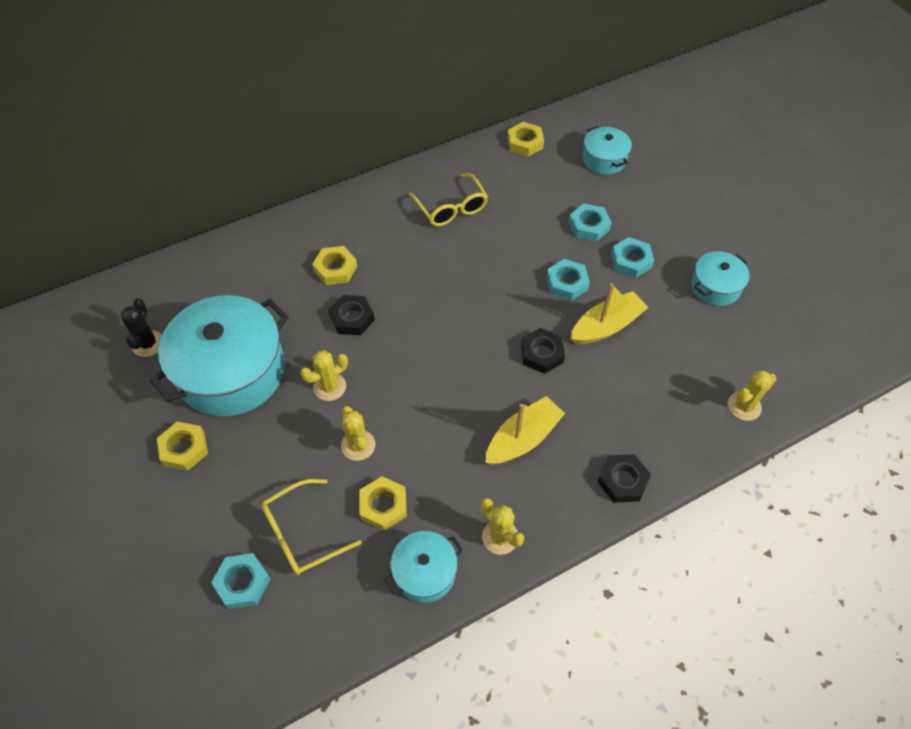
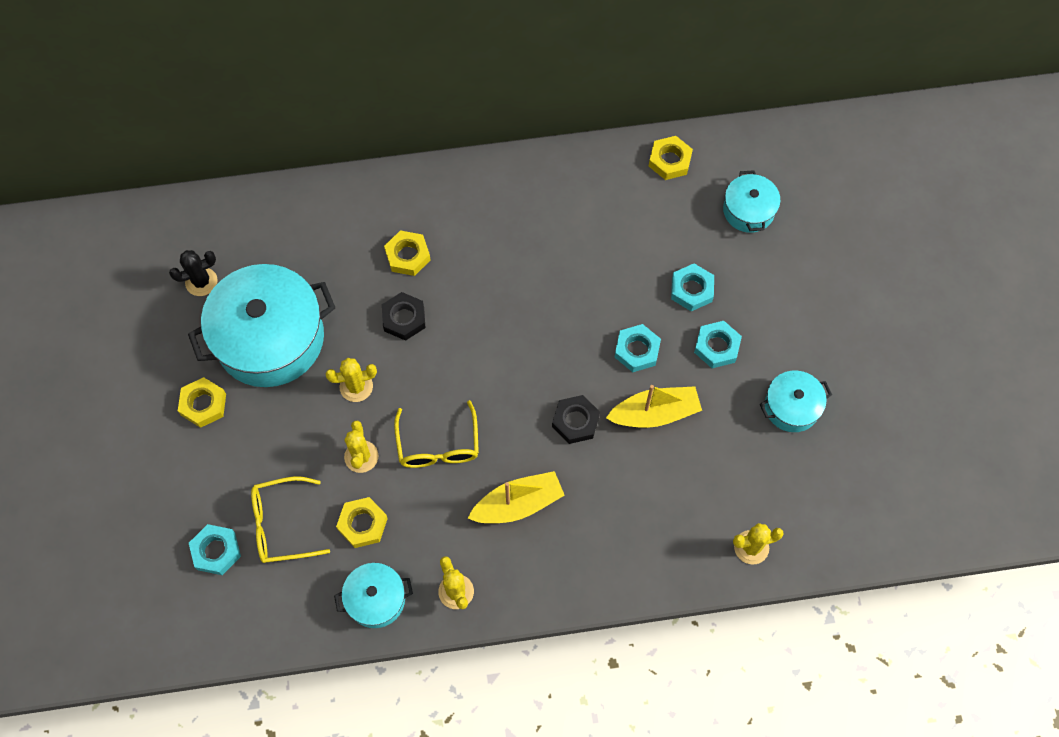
camera: 20 degrees right, 10 degrees up
black cactus [121,299,162,357] -> black cactus turned 45 degrees clockwise [169,250,218,296]
yellow glasses [409,173,488,226] -> yellow glasses moved to [394,400,479,468]
black nut [597,454,651,503] -> none

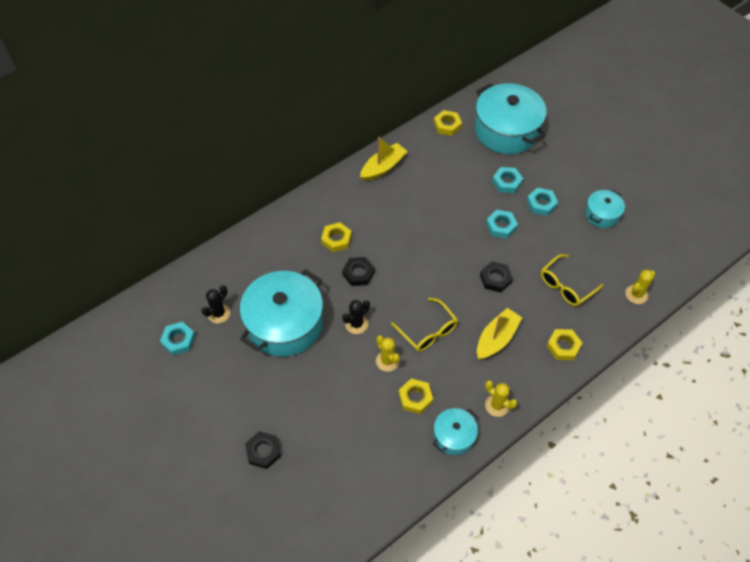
camera: 30 degrees left, 10 degrees down
yellow nut [178,377,226,428] -> yellow nut moved to [547,329,582,360]
turquoise nut [189,524,241,575] -> turquoise nut moved to [160,322,195,355]
yellow glasses [251,476,330,563] -> yellow glasses moved to [541,254,604,306]
yellow cactus [325,358,377,402] -> black cactus [342,300,370,334]
yellow boat [606,385,702,428] -> yellow boat moved to [360,137,408,181]
turquoise pot [723,170,781,233] -> turquoise pot [475,83,547,154], size x2.01
none -> black nut [245,431,281,469]

